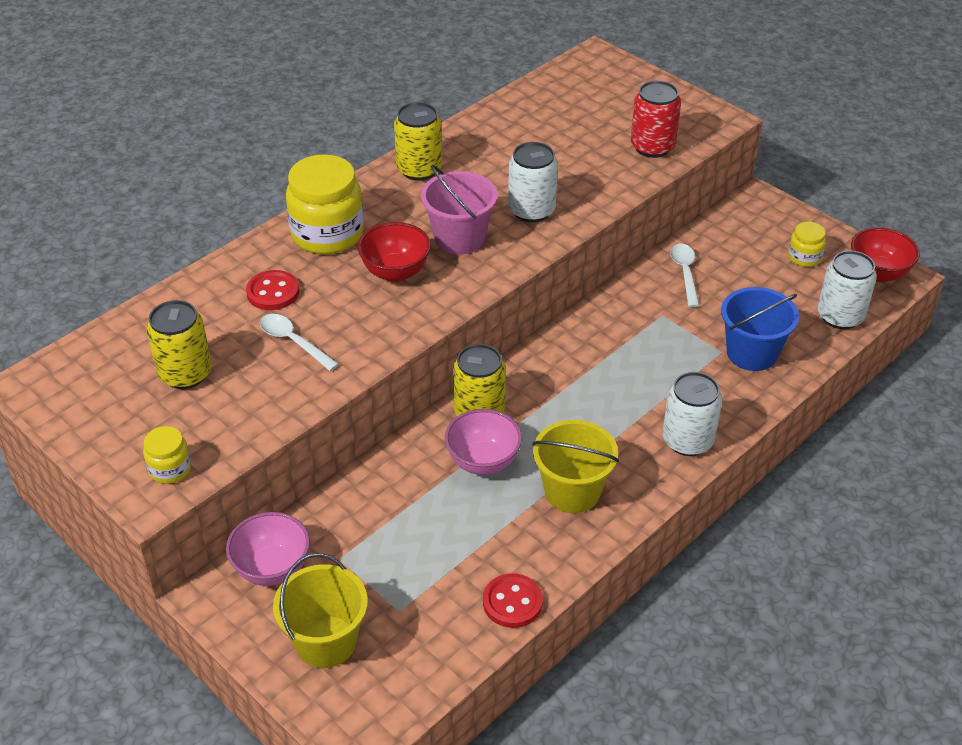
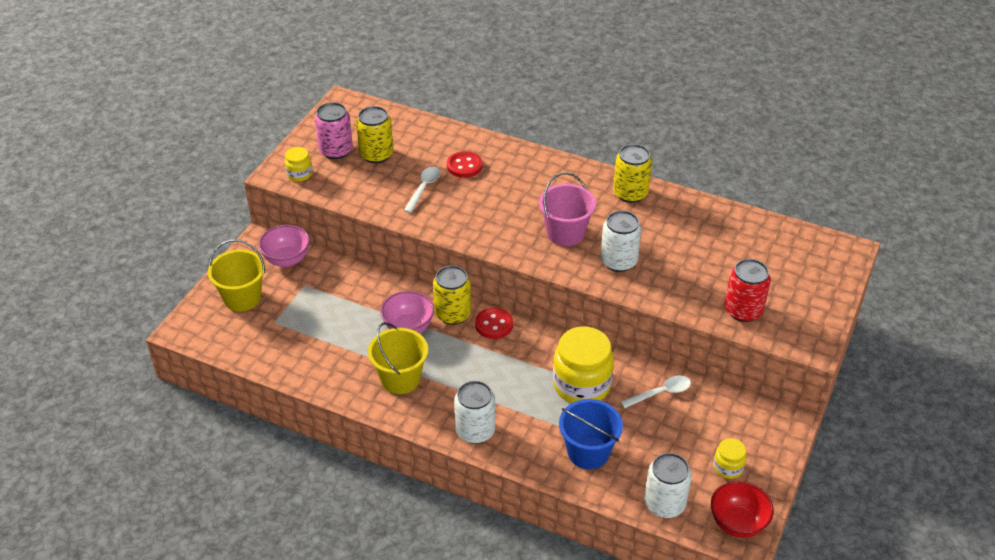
camera: 70 degrees right, 0 degrees up
yellow jar [286,154,364,254] -> yellow jar moved to [553,327,614,403]
red bowl [358,222,431,282] -> none
red button [483,573,543,628] -> red button moved to [475,307,513,339]
none -> pink can [315,102,353,159]

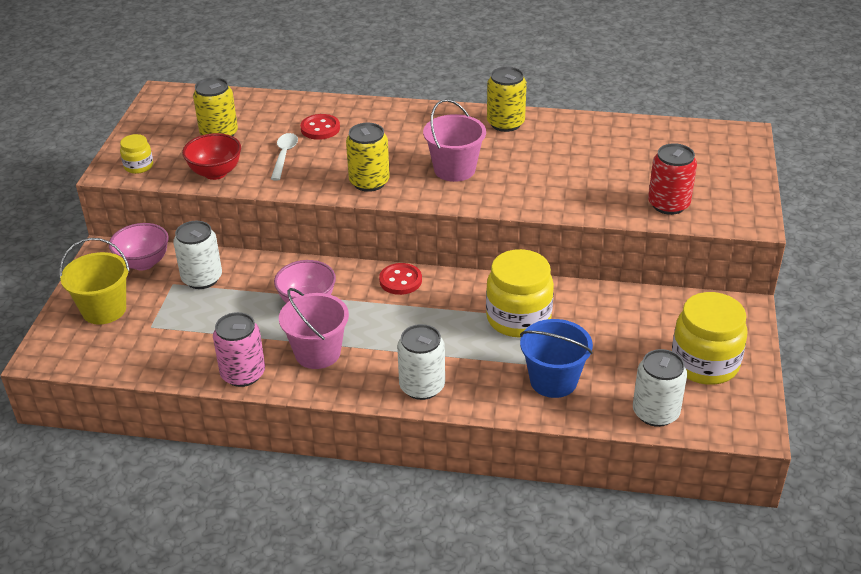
camera: 15 degrees left, 5 degrees down
pink can [315,102,353,159] -> pink can moved to [213,312,265,387]
yellow bucket [368,322,428,394] -> pink bucket [279,288,349,369]
yellow can [433,266,471,325] -> yellow can moved to [346,123,390,192]
white can [600,211,641,272] -> white can moved to [173,221,222,289]
white spoon [621,376,691,408] -> none
red bowl [711,481,774,538] -> red bowl moved to [182,133,241,180]
yellow jar [713,438,747,479] -> yellow jar [672,292,747,385], size x2.03

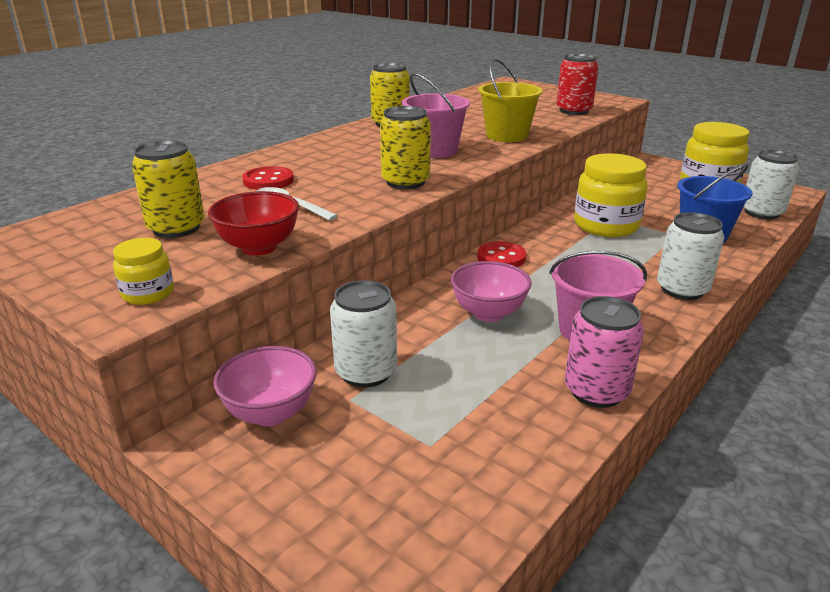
camera: 60 degrees left, 10 degrees down
yellow bucket [60,238,130,325] -> yellow bucket moved to [478,59,543,142]

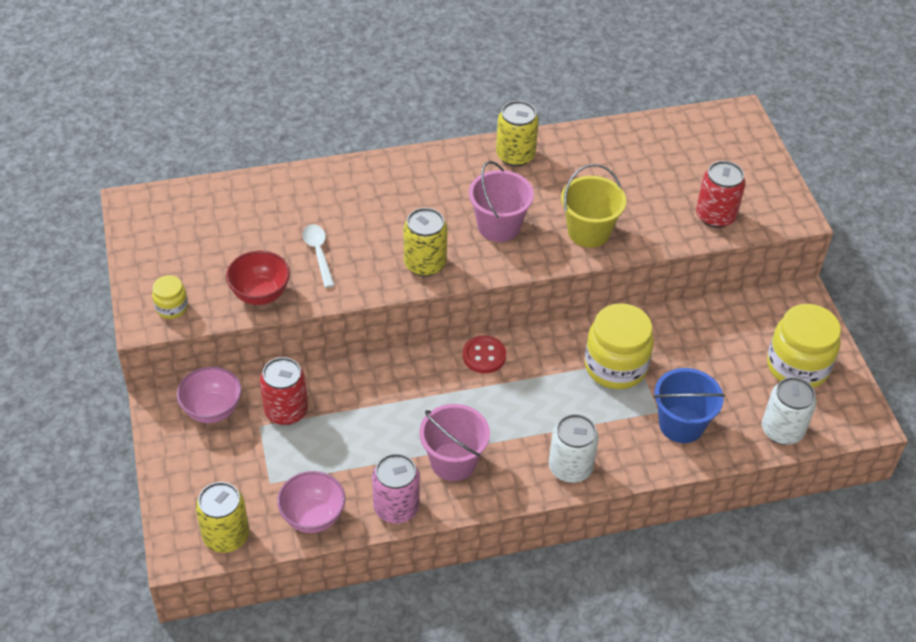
camera: 35 degrees right, 20 degrees up
yellow can [132,140,205,238] -> yellow can moved to [196,482,249,553]
red button [242,166,294,190] -> none
white can [330,280,397,387] -> red can [260,357,308,425]
pink bowl [451,261,532,322] -> pink bowl moved to [277,471,346,533]

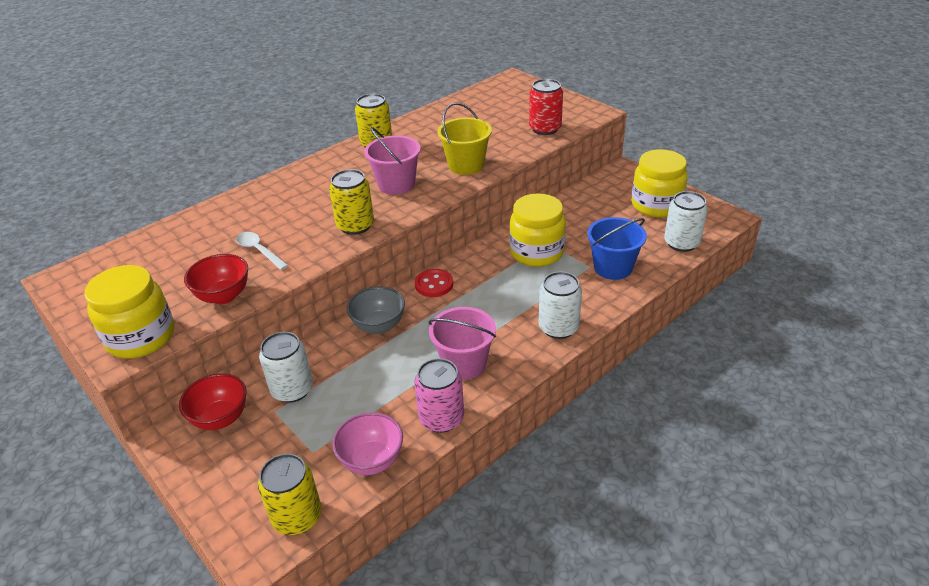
camera: 25 degrees left, 10 degrees down
yellow jar [152,275,188,319] -> yellow jar [84,265,174,359], size x2.03
pink bowl [177,366,241,423] -> red bowl [179,373,246,430]
red can [260,357,308,425] -> white can [259,332,313,403]
none -> grey bowl [347,287,405,334]

